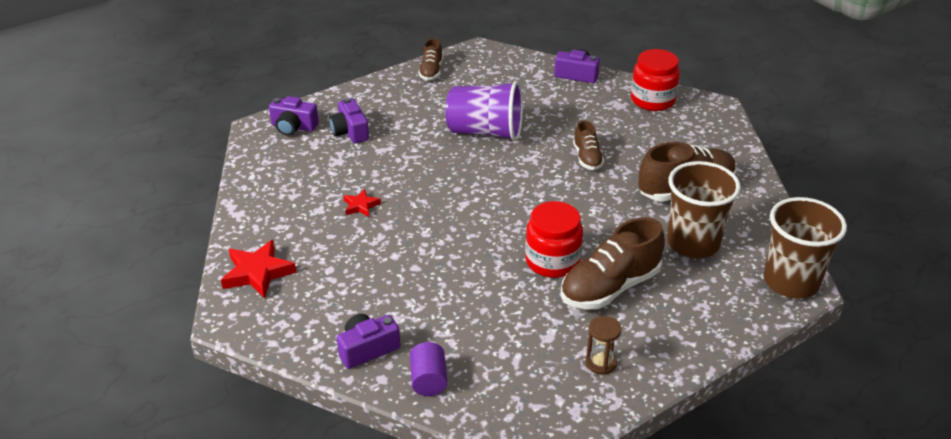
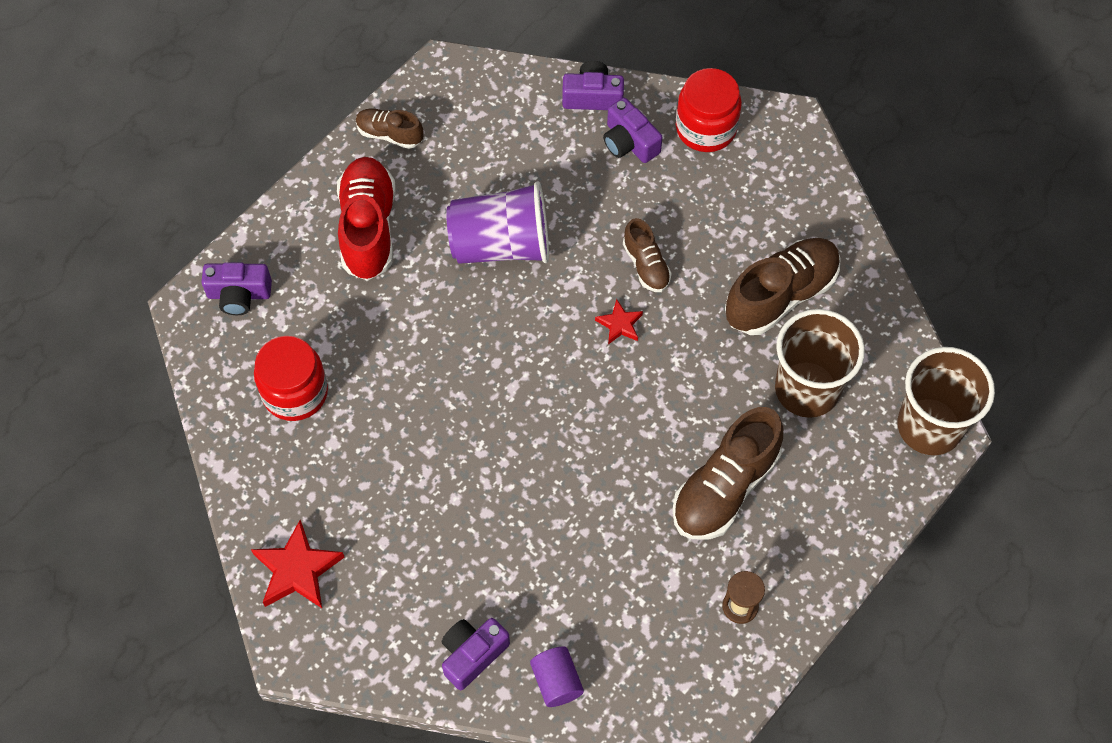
camera: 15 degrees left, 25 degrees up
purple camera [329,98,369,143] -> purple camera moved to [603,98,663,163]
red star [343,189,381,217] -> red star moved to [595,299,643,344]
brown shoe [418,39,443,80] -> brown shoe turned 120 degrees clockwise [356,108,423,149]
red jar [525,201,583,278] -> red jar moved to [254,336,328,421]
none -> red shoe [337,157,395,281]

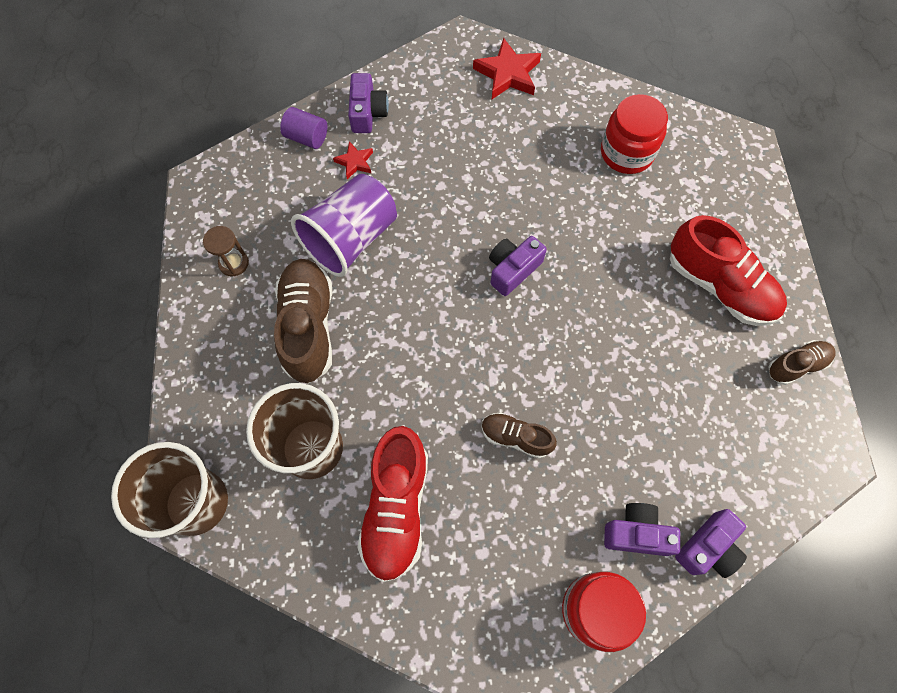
camera: 135 degrees right, 5 degrees up
purple camera [201,262,272,315] -> purple camera moved to [489,236,547,296]
purple cup [446,181,549,264] -> purple cup moved to [291,174,397,277]
red star [595,299,643,344] -> red star moved to [333,141,373,179]
brown shoe [725,238,841,335] -> red shoe [357,426,428,582]

